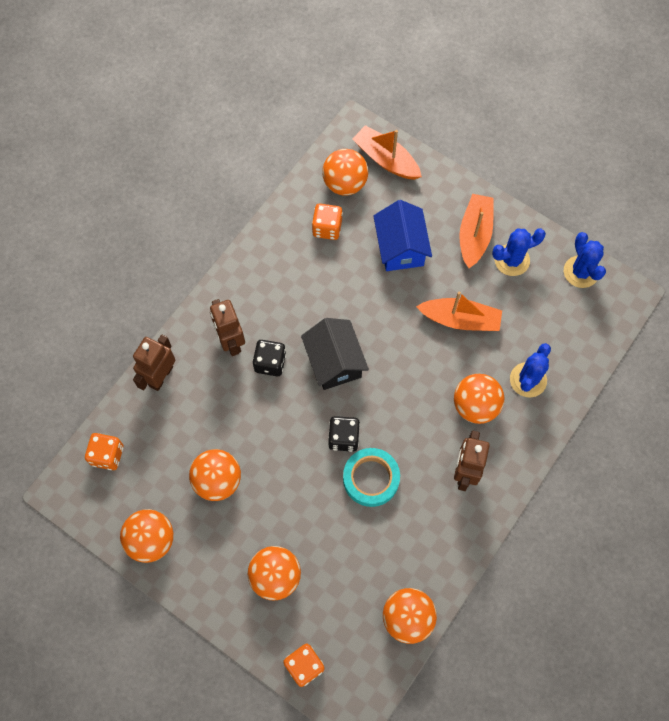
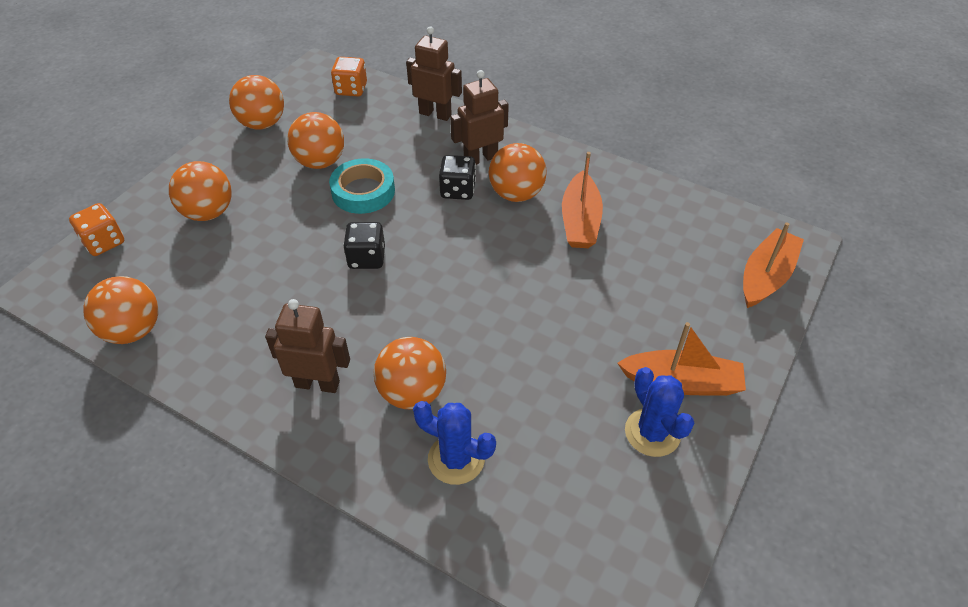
camera: 85 degrees right, 20 degrees down
black house [301,318,369,390] -> none
orange dice [312,204,343,240] -> none
orange ball [322,149,368,196] -> orange ball moved to [489,143,547,202]
turquoise tape [343,448,400,507] -> turquoise tape moved to [329,158,395,214]
blue house [373,200,432,271] -> none
orange boat [416,292,502,331] -> orange boat moved to [562,152,603,248]
blue cactus [564,232,606,288] -> none

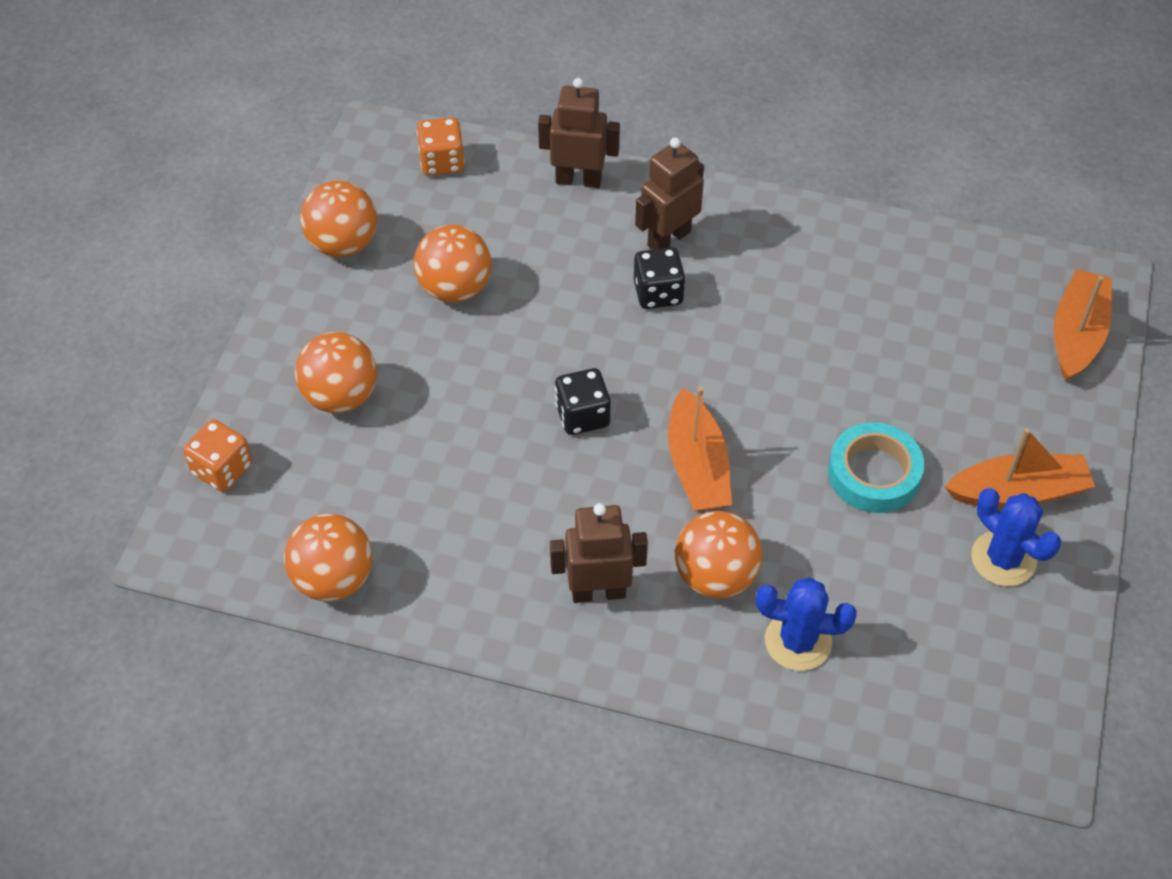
camera: 15 degrees left, 5 degrees up
turquoise tape [329,158,395,214] -> turquoise tape moved to [828,422,924,513]
orange ball [489,143,547,202] -> none
orange boat [562,152,603,248] -> orange boat moved to [668,387,732,511]

